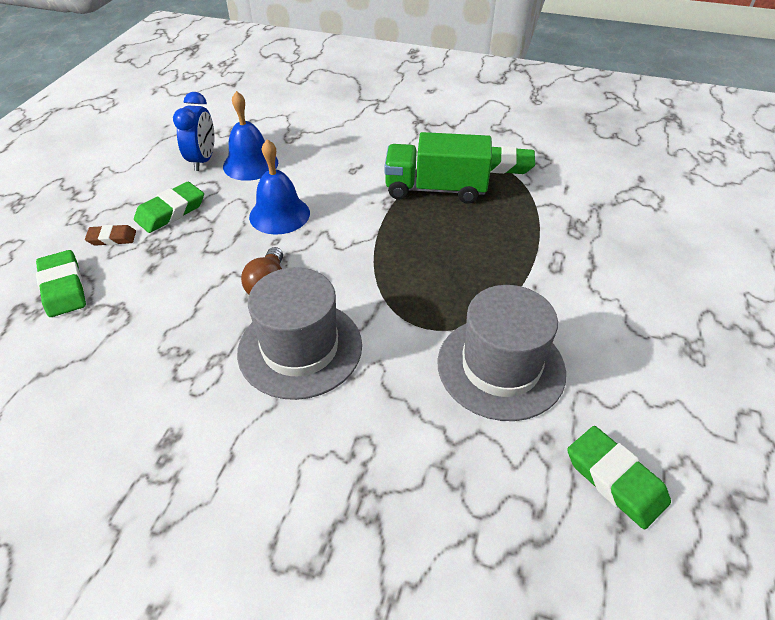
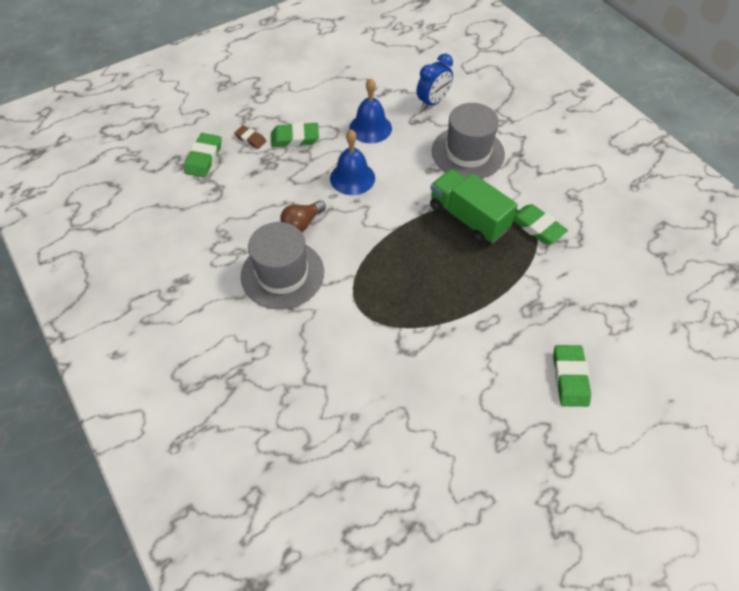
camera: 40 degrees right, 10 degrees up
blue clock [173,92,214,171] -> blue clock moved to [416,53,453,109]
grey hat [437,285,566,421] -> grey hat moved to [432,103,505,179]
green eraser [567,426,671,530] -> green eraser moved to [553,345,591,407]

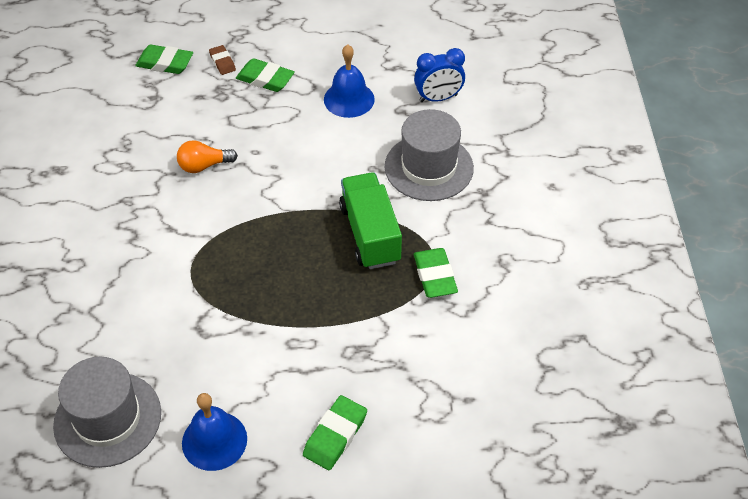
camera: 30 degrees right, 5 degrees down
green eraser [184,133,221,177] -> green eraser turned 60 degrees clockwise [135,45,193,74]
grey hat [241,222,324,309] -> grey hat moved to [53,357,161,468]
brown light bulb [280,200,326,232] -> orange light bulb [177,140,238,173]
blue bell [330,130,375,195] -> blue bell moved to [182,393,247,471]

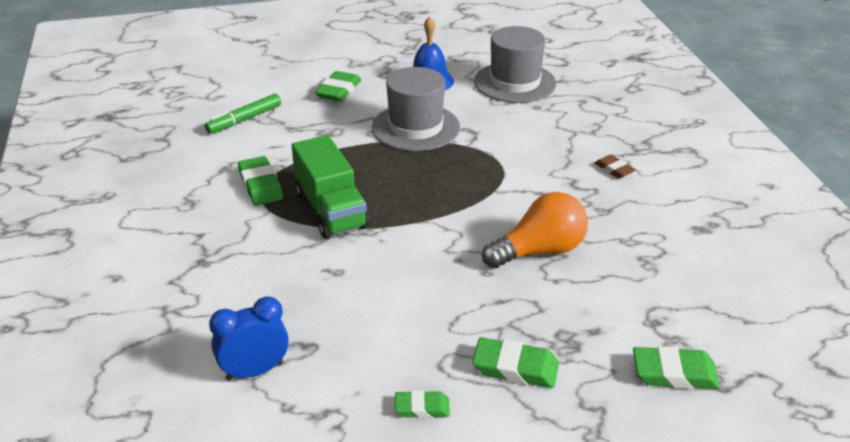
camera: 170 degrees right, 15 degrees down
orange light bulb [177,140,238,173] -> orange light bulb [482,192,588,268], size x1.57
brown eraser [209,45,236,75] -> brown eraser moved to [595,155,636,179]
blue bell [324,44,375,118] -> none
grey hat [385,109,474,201] -> grey hat moved to [372,67,460,151]
none -> green marker [205,94,281,134]
none -> green eraser [395,390,450,418]

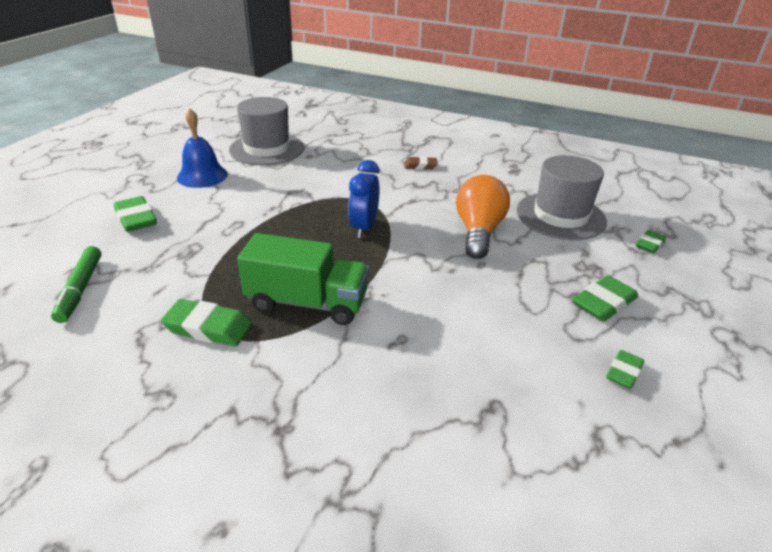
camera: 55 degrees left, 0 degrees up
blue clock [209,296,289,381] -> blue clock moved to [348,160,380,238]
grey hat [372,67,460,151] -> grey hat moved to [517,155,607,240]
green eraser [633,346,720,389] -> green eraser [636,230,666,254], size x0.63

